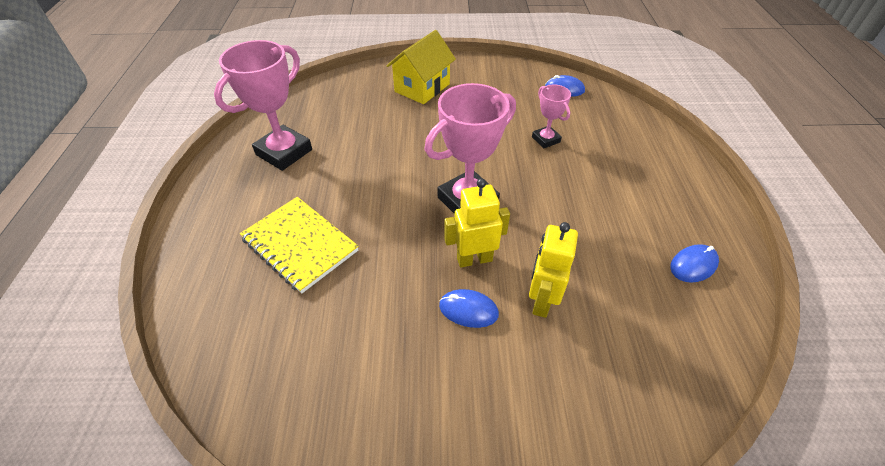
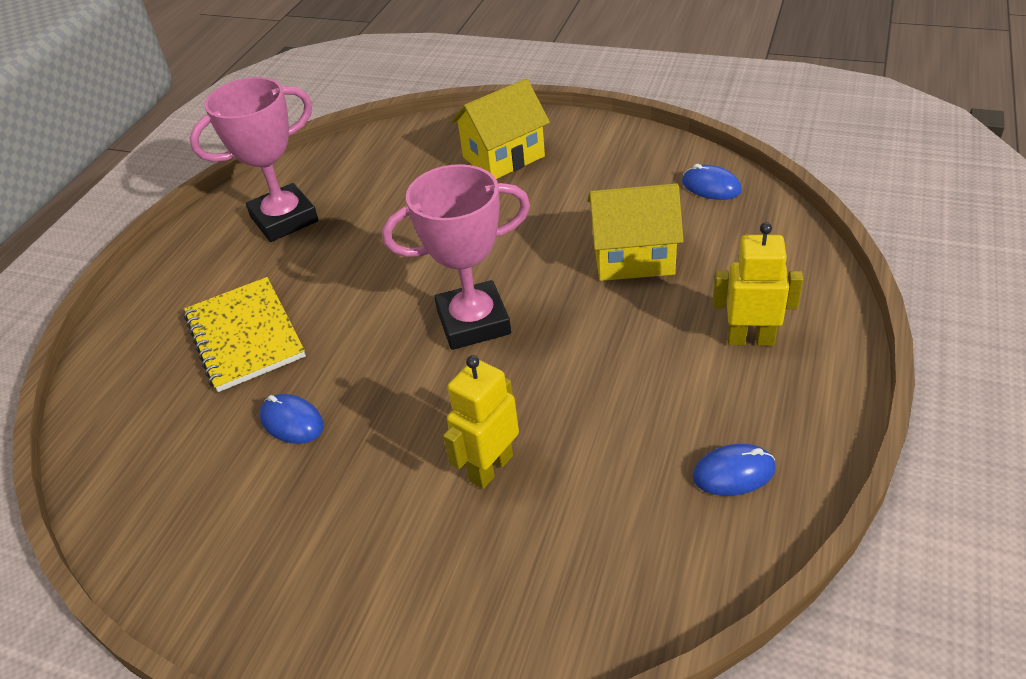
camera: 25 degrees right, 5 degrees down
blue mouse [439,289,499,328] -> blue mouse moved to [260,394,324,444]
yellow robot [444,178,510,268] -> yellow robot moved to [713,222,803,346]
pink trophy [532,84,571,148] -> yellow house [587,183,684,281]

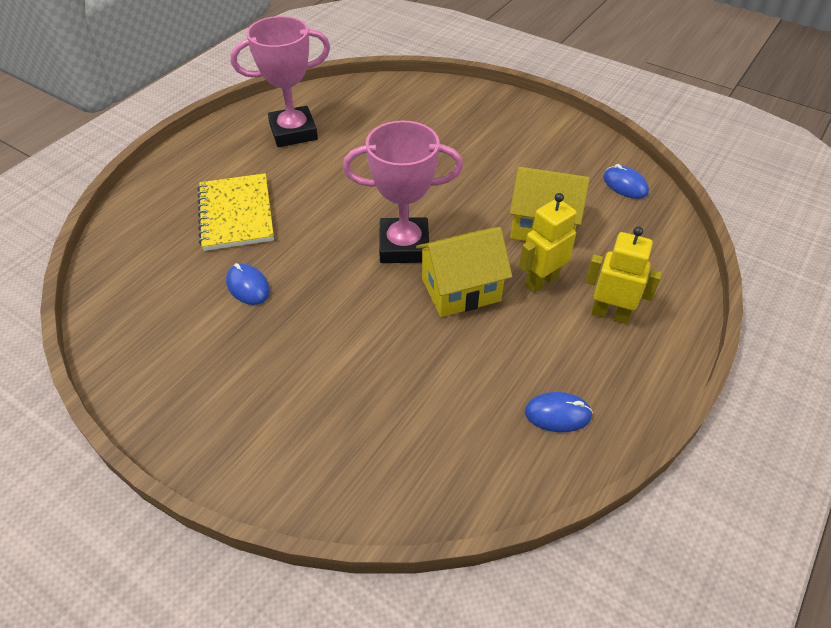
camera: 10 degrees right, 5 degrees up
yellow robot [443,355,519,489] -> yellow robot moved to [519,193,577,293]
yellow house [451,79,550,179] -> yellow house moved to [416,227,512,317]

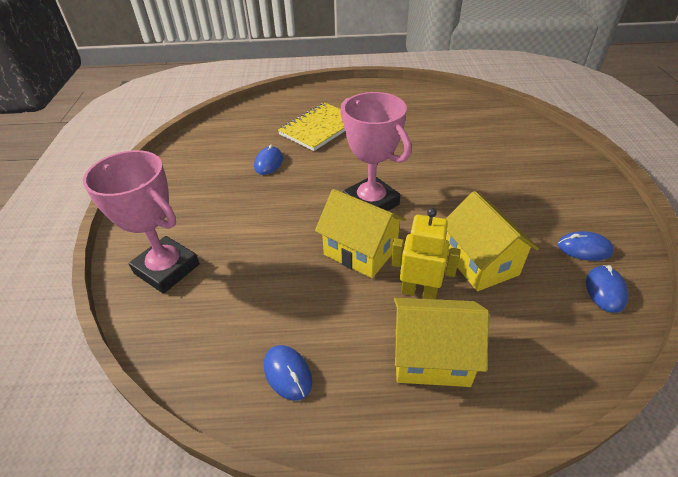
camera: 55 degrees right, 5 degrees down
pink trophy [231,16,330,147] -> pink trophy moved to [83,150,200,294]
yellow robot [585,227,662,324] -> yellow house [394,298,489,387]
none -> blue mouse [558,231,614,261]

